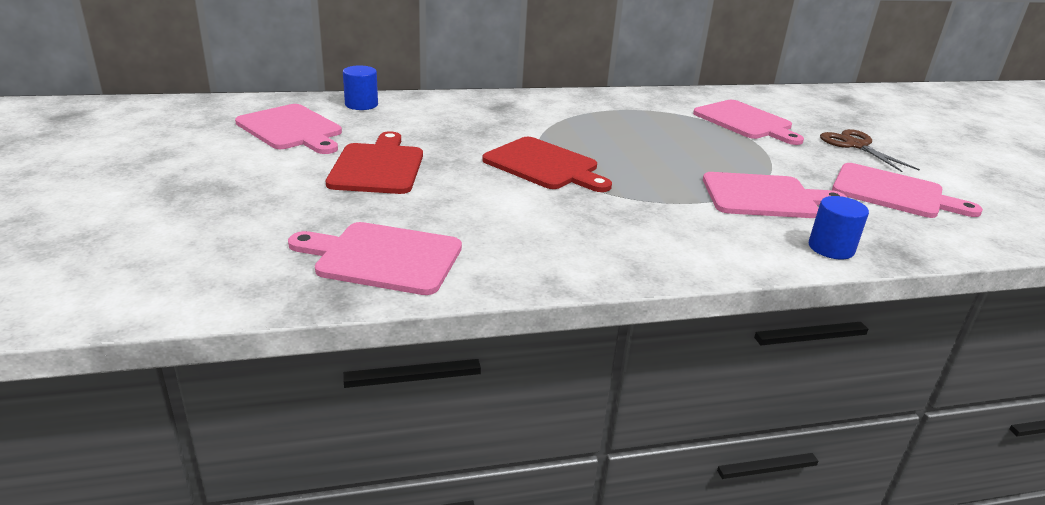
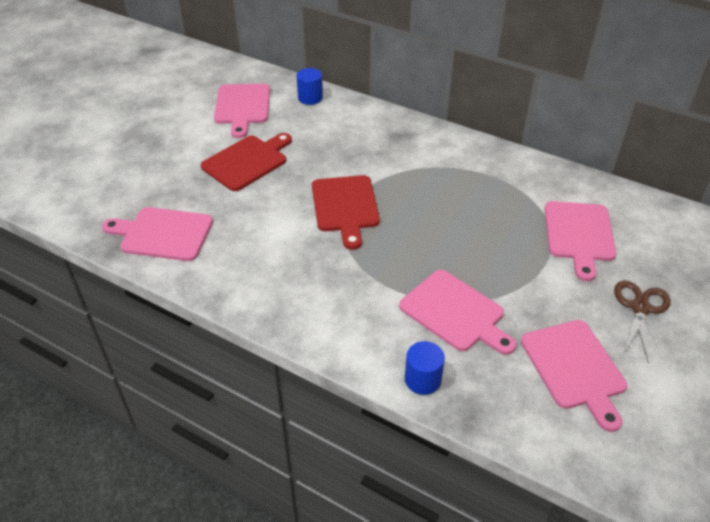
camera: 45 degrees right, 15 degrees up
pink cutting board [288,222,462,295] -> pink cutting board turned 45 degrees counterclockwise [102,207,213,261]

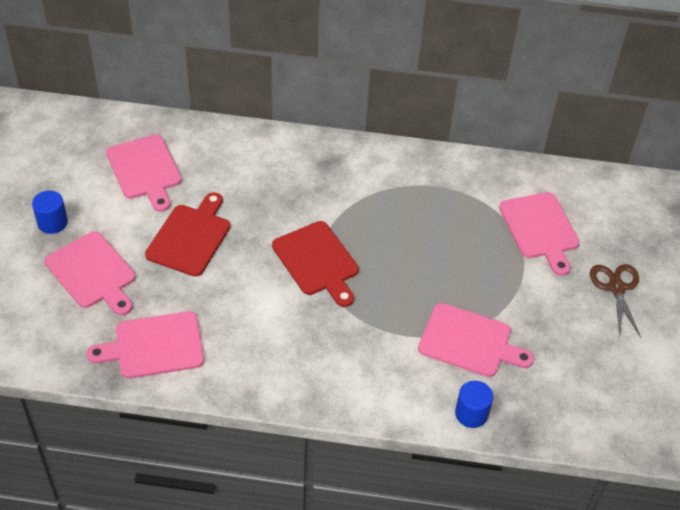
camera: 25 degrees left, 5 degrees up
blue cylinder [296,68,323,105] -> blue cylinder moved to [32,191,68,234]
pink cutting board [521,320,627,432] -> pink cutting board moved to [45,231,136,315]

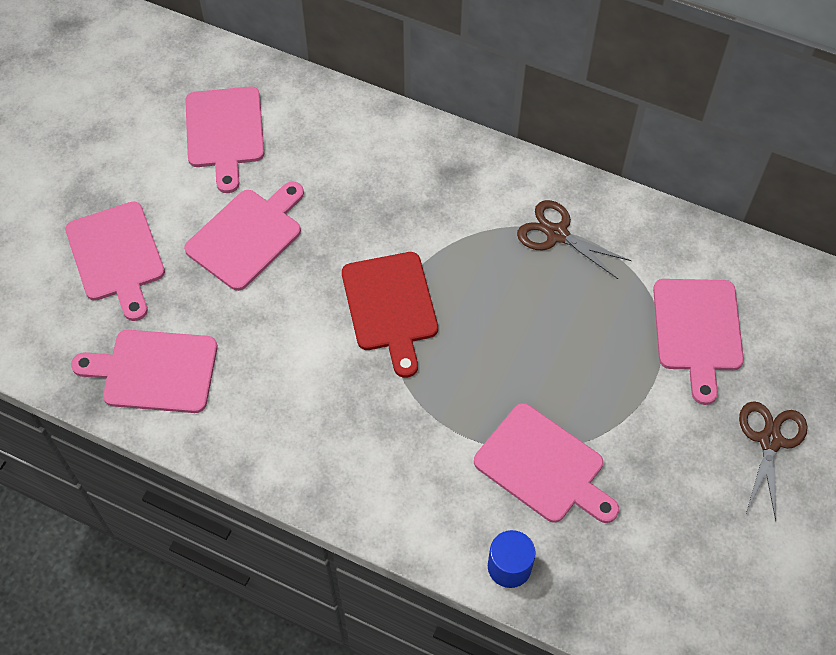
camera: 20 degrees right, 10 degrees up
blue cylinder [32,191,68,234] -> none
red cutting board [145,192,230,277] -> pink cutting board [184,181,304,291]
none -> brown scissors [517,200,632,279]

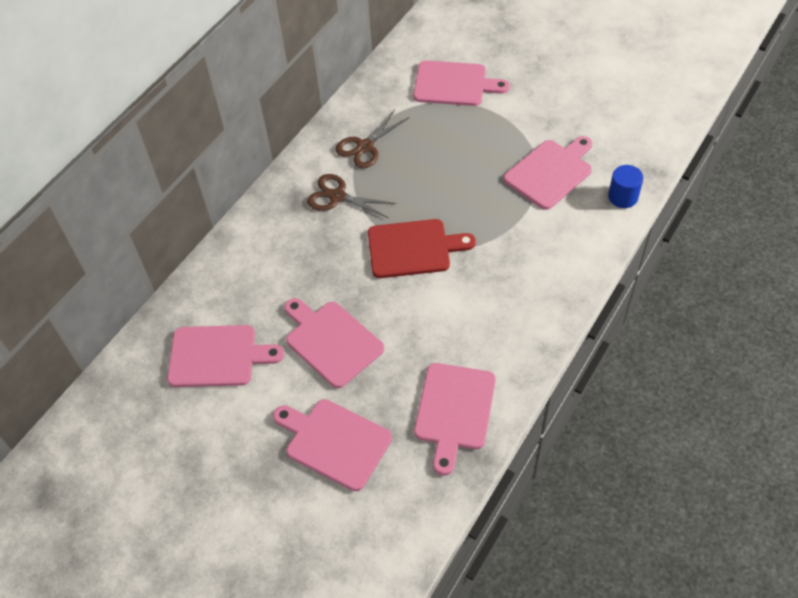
camera: 80 degrees left, 5 degrees down
pink cutting board [65,201,165,321] -> pink cutting board turned 135 degrees counterclockwise [273,399,392,491]
brown scissors [739,401,807,521] -> brown scissors moved to [307,174,396,218]

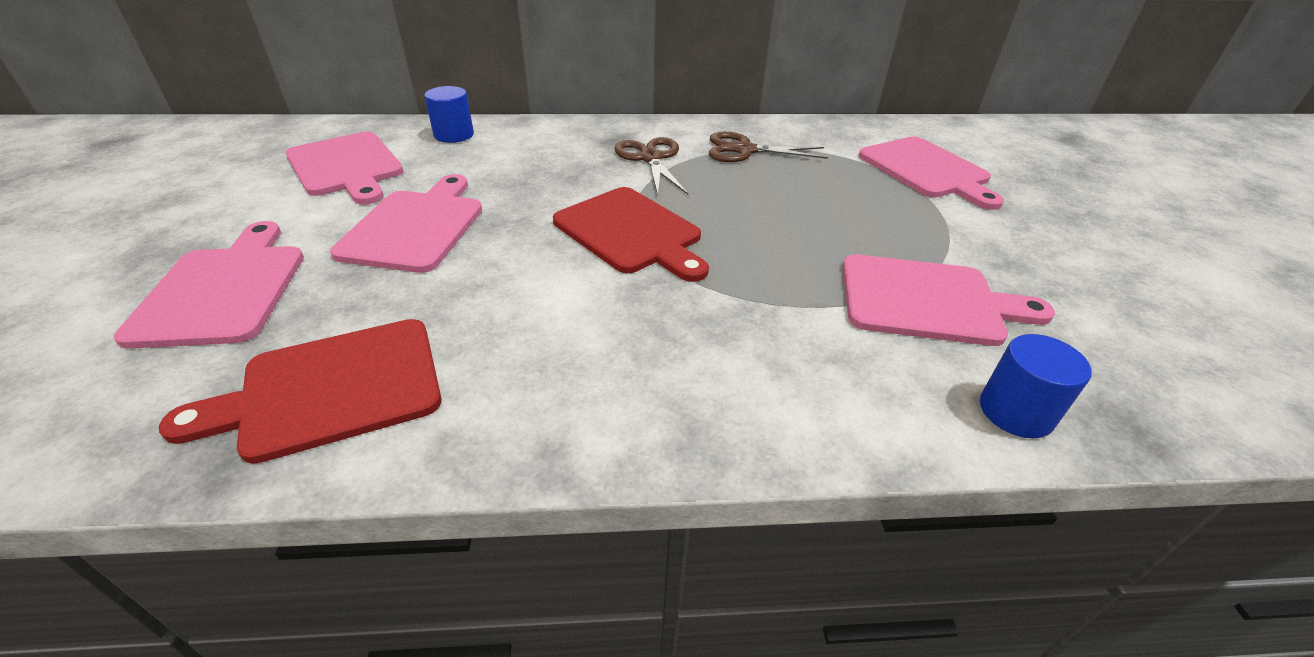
camera: 50 degrees right, 15 degrees down
pink cutting board [414,363,496,475] -> red cutting board [159,319,442,464]
none -> blue cylinder [424,86,474,143]

